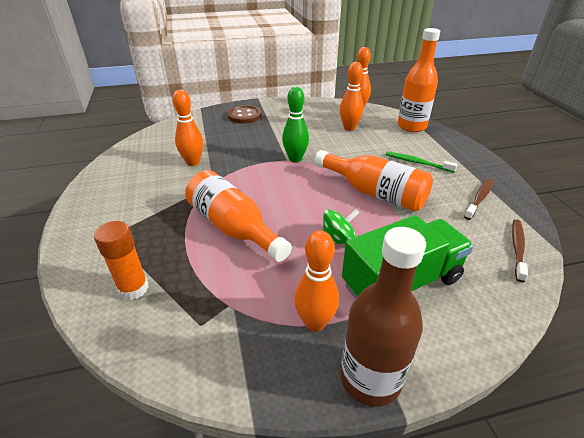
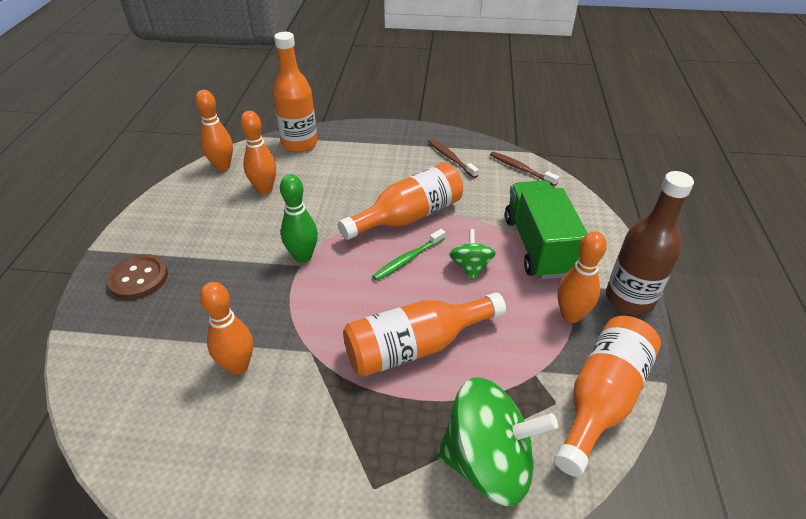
camera: 70 degrees left, 5 degrees up
orange glue stick [94,221,149,300] -> green spinning top [437,377,558,506]
green toothbrush [386,151,457,173] -> green toothbrush moved to [372,229,445,281]
none -> orange bottle [554,316,661,477]

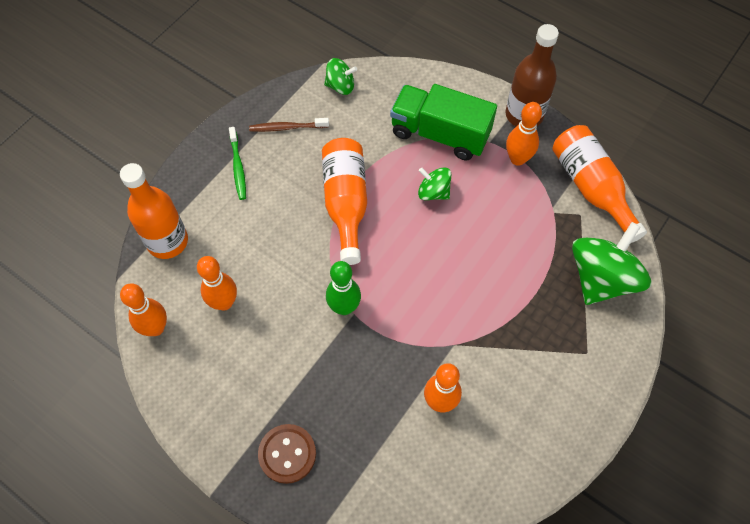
camera: 60 degrees left, 20 degrees up
orange bottle [343,292,506,377] -> none
green toothbrush [372,229,445,281] -> green toothbrush moved to [229,127,246,200]
brown toothbrush [490,152,559,186] -> green spinning top [324,58,357,95]

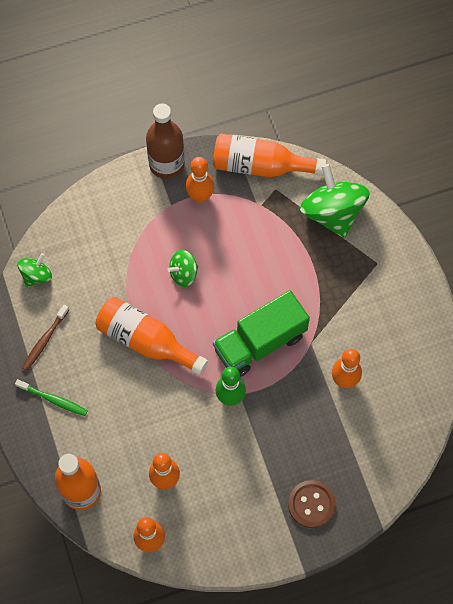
camera: 55 degrees left, 5 degrees up
green truck [390,84,497,160] -> green truck moved to [213,290,310,377]

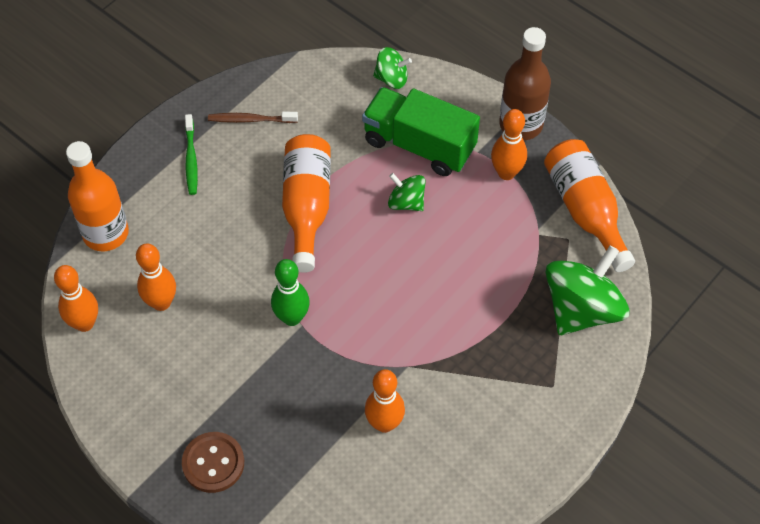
camera: 60 degrees right, 10 degrees down
green spinning top [18,253,52,287] -> green spinning top moved to [373,47,412,89]
green truck [213,290,310,377] -> green truck moved to [362,87,480,176]

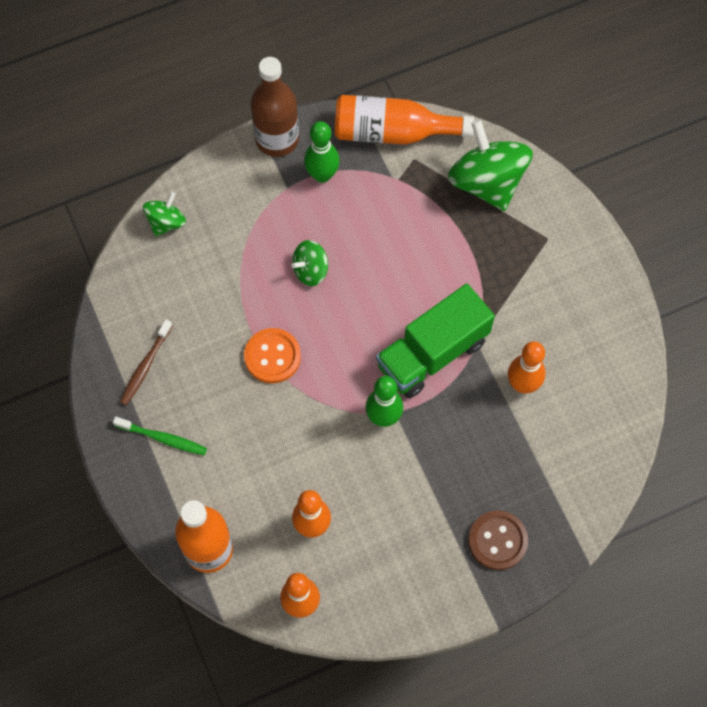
camera: 65 degrees left, 10 degrees up
orange bottle [282,134,331,273] -> orange button [244,328,301,383]
green truck [362,87,480,176] -> green truck moved to [376,284,495,398]
orange bowling pin [491,109,527,180] -> green bowling pin [304,121,340,183]

